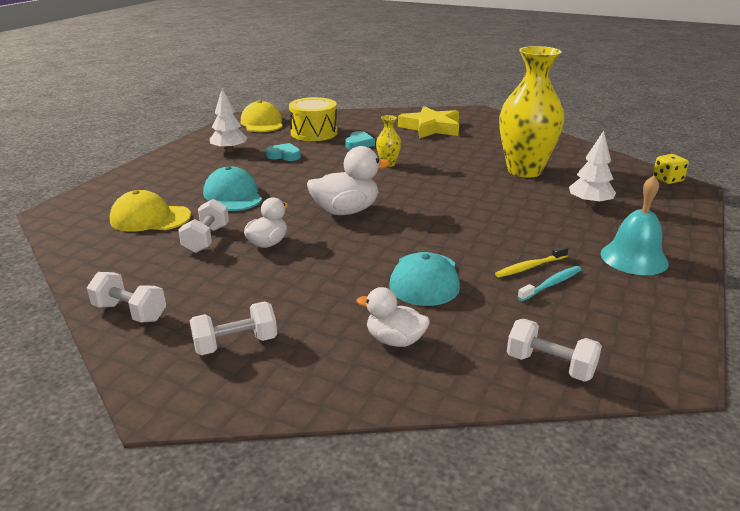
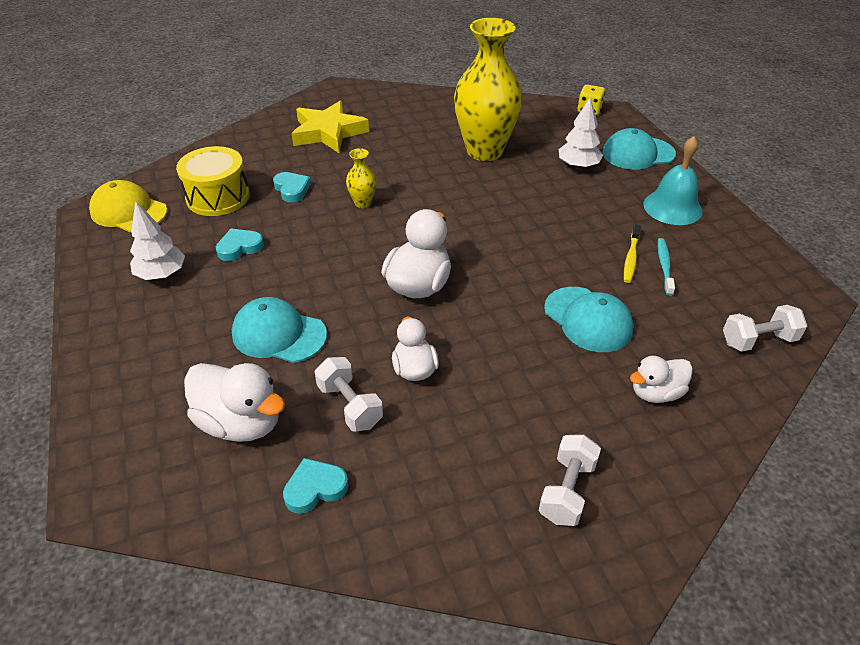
camera: 45 degrees left, 15 degrees up
white dumbbell [87,272,166,323] -> none
yellow cap [110,190,191,232] -> white duck [184,363,285,442]
none -> turquoise heart [283,458,349,514]
none -> turquoise cap [602,128,676,170]

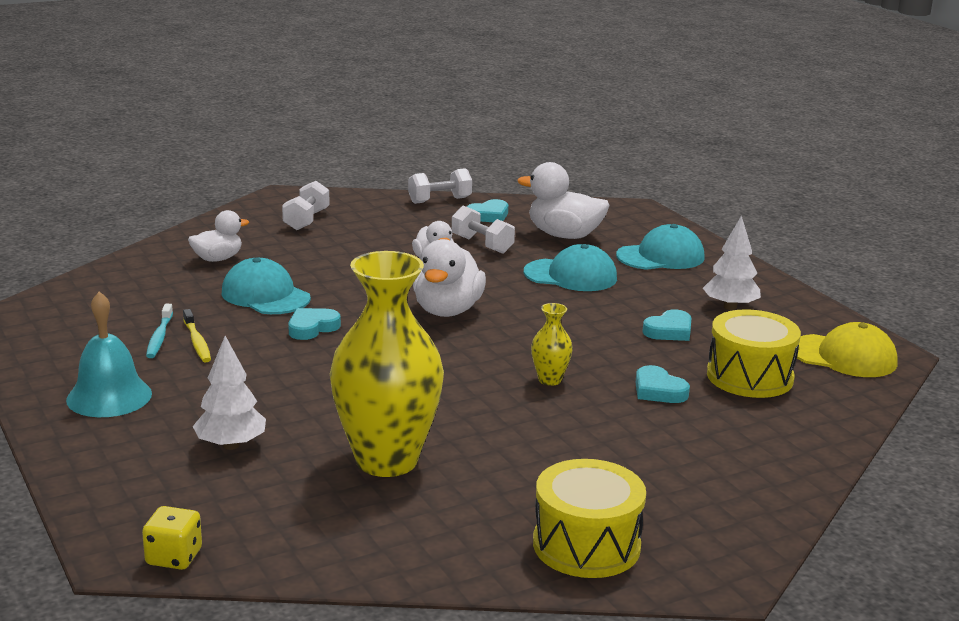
camera: 170 degrees right, 20 degrees down
yellow star [291,101,369,153] -> none
turquoise cap [602,128,676,170] -> turquoise cap moved to [616,224,705,270]
yellow toothbrush [624,225,641,283] -> yellow toothbrush turned 150 degrees clockwise [183,309,211,363]
white dumbbell [723,305,807,352] -> white dumbbell moved to [408,168,472,204]
none -> turquoise heart [288,308,341,340]
none -> yellow drum [533,459,646,578]

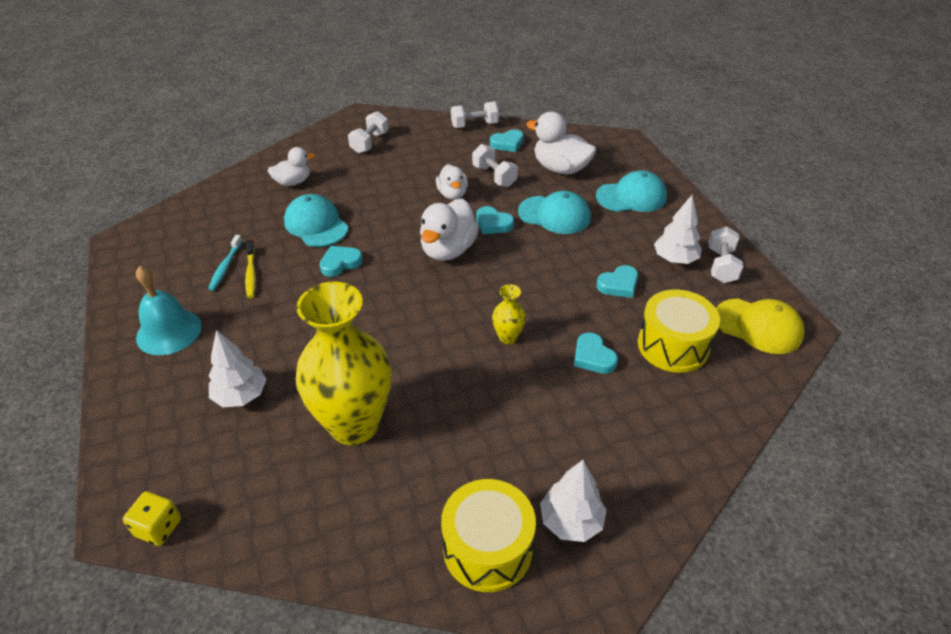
camera: 10 degrees right, 20 degrees up
none -> turquoise heart [476,206,514,234]
none -> white tree [540,460,607,542]
none -> white dumbbell [708,227,743,283]

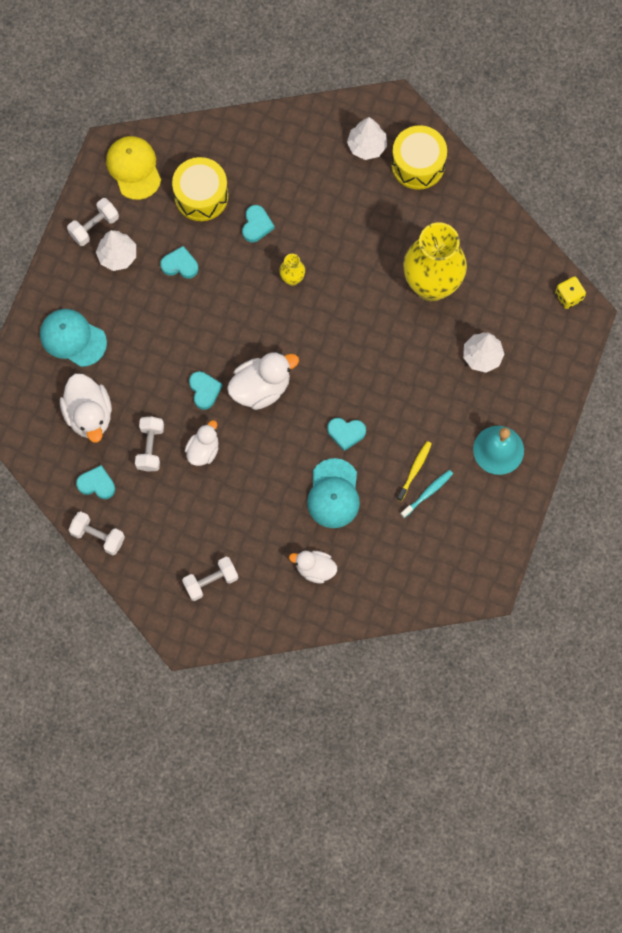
camera: 140 degrees left, 30 degrees up
turquoise cap [518,191,591,234] -> none

